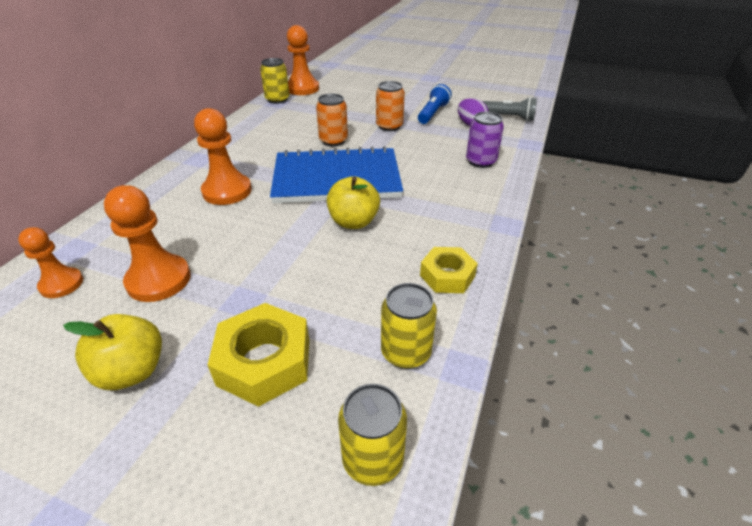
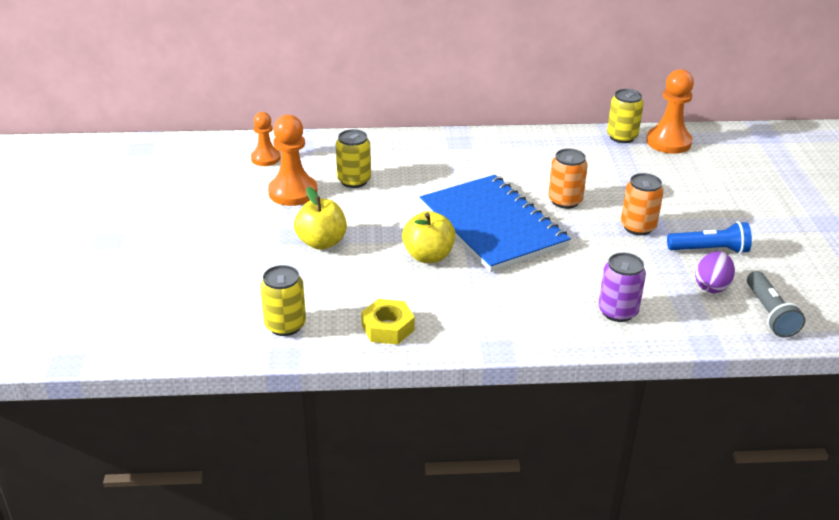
camera: 65 degrees right, 5 degrees down
yellow apple [63,314,162,390] -> yellow apple moved to [294,187,347,250]
orange pawn [194,108,252,205] -> none
yellow nut [208,303,309,407] -> none
yellow can [338,384,407,486] -> yellow can moved to [336,129,371,188]

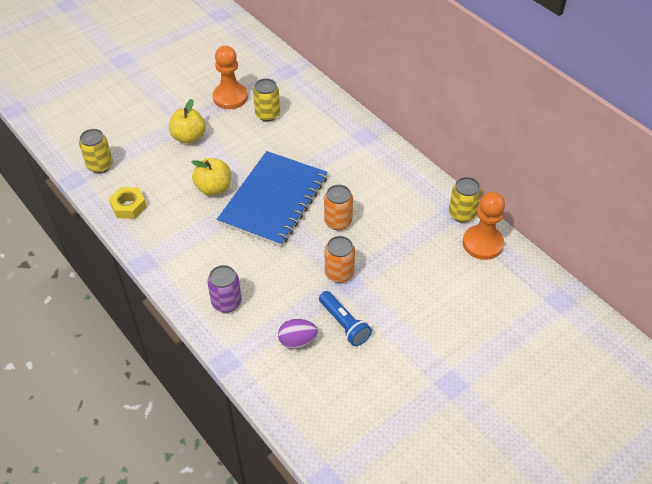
camera: 55 degrees right, 15 degrees up
orange pawn [251,112,281,166] -> none
grey flashlight [747,271,806,338] -> none

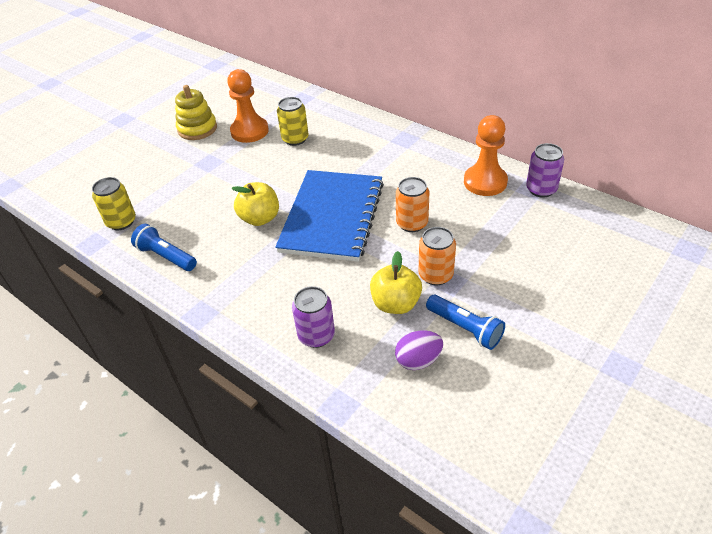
camera: 10 degrees left, 5 degrees down
yellow nut [109,187,147,219] -> blue flashlight [131,224,197,271]
yellow apple [169,99,206,143] -> yellow apple moved to [370,251,422,314]
yellow can [449,177,481,223] -> purple can [526,143,564,198]
orange pawn [463,192,505,260] -> orange pawn moved to [464,115,508,196]
none -> yellow stacking toy [175,85,217,140]

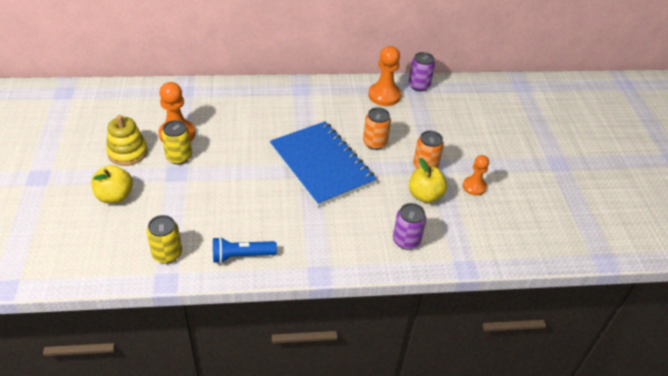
camera: 50 degrees left, 0 degrees up
yellow apple [231,182,279,226] -> yellow apple moved to [91,165,133,203]
yellow can [277,97,309,146] -> yellow can moved to [161,120,192,164]
purple egg [395,330,443,370] -> none
blue flashlight [426,295,505,350] -> orange pawn [463,155,489,196]

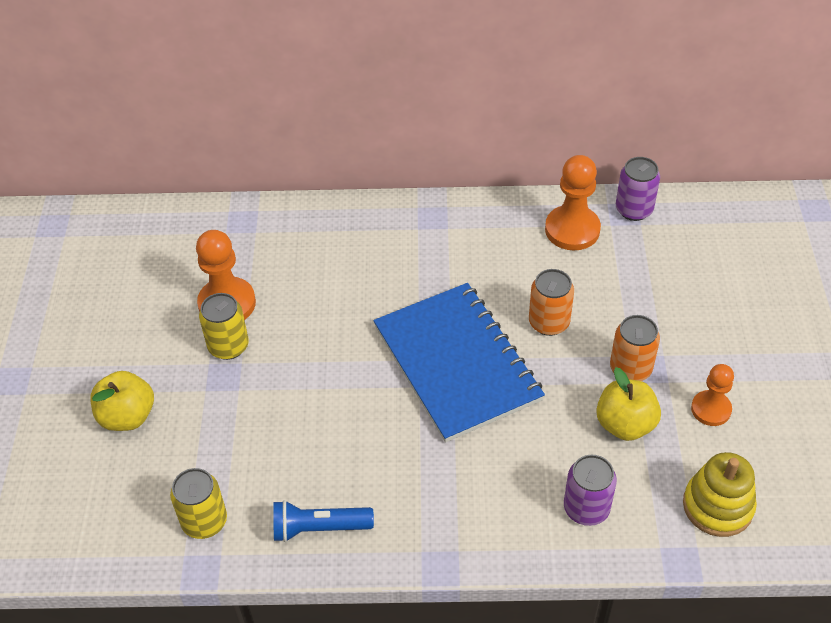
camera: 10 degrees right, 5 degrees up
yellow stacking toy [106,115,148,166] -> yellow stacking toy moved to [683,452,757,537]

